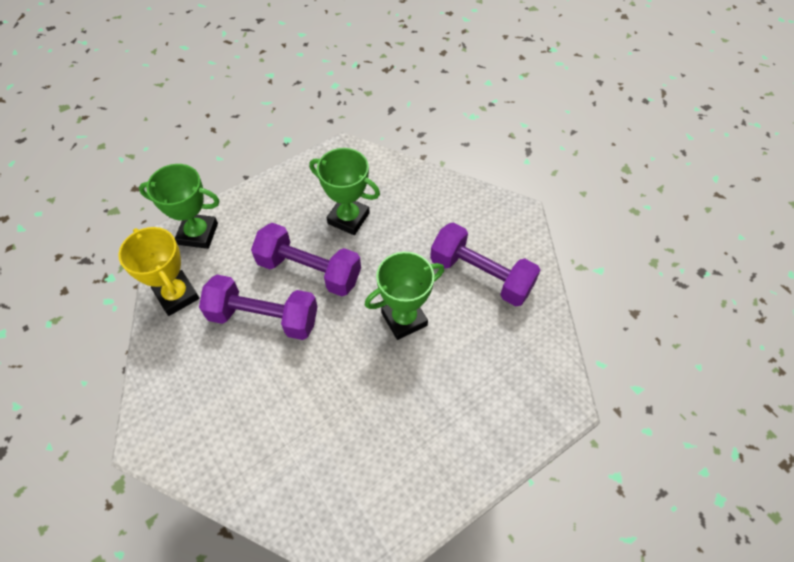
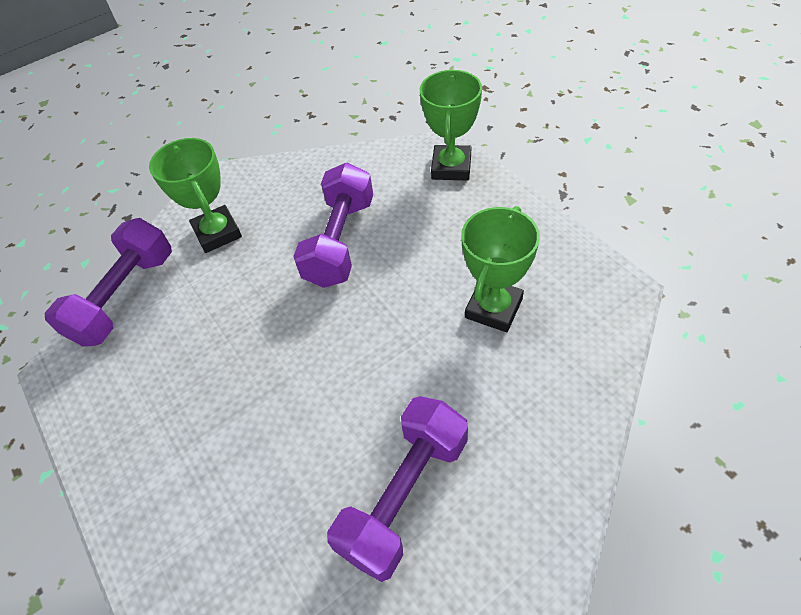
camera: 95 degrees right, 5 degrees down
yellow trophy [118,227,199,316] -> none
purple dumbbell [251,223,361,296] -> purple dumbbell moved to [45,218,172,347]
green trophy [365,252,444,340] -> green trophy moved to [149,138,242,253]

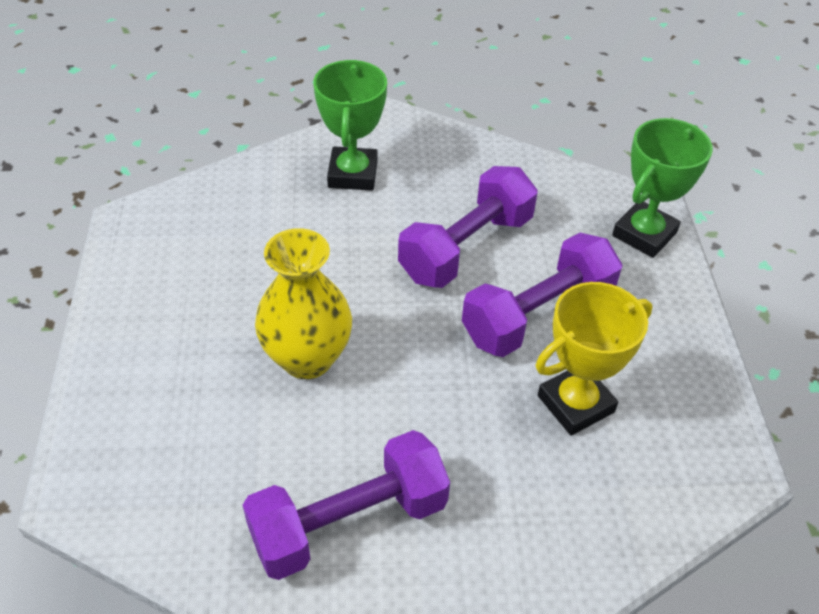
camera: 25 degrees right, 5 degrees down
purple dumbbell [45,218,172,347] -> purple dumbbell moved to [462,233,623,357]
green trophy [461,206,540,332] -> yellow trophy [536,282,652,436]
none -> yellow vase [255,228,352,379]

